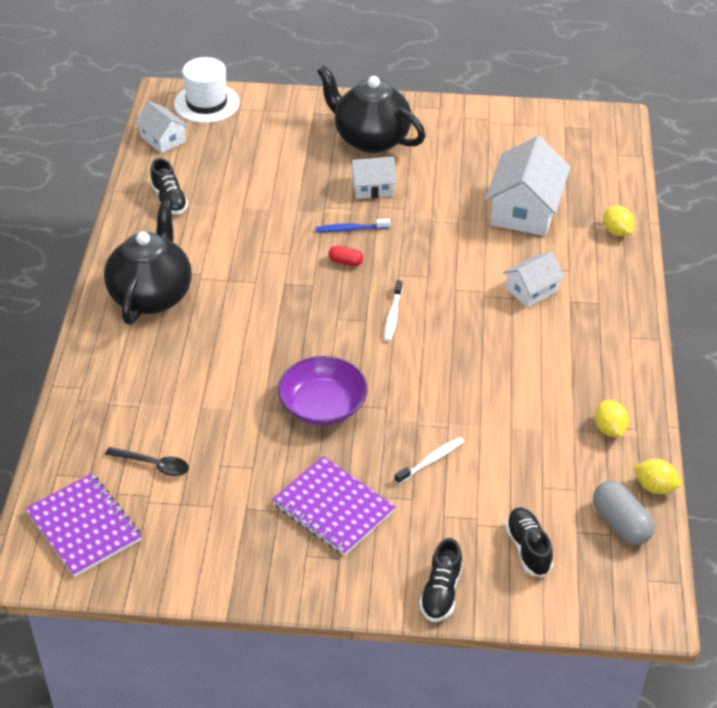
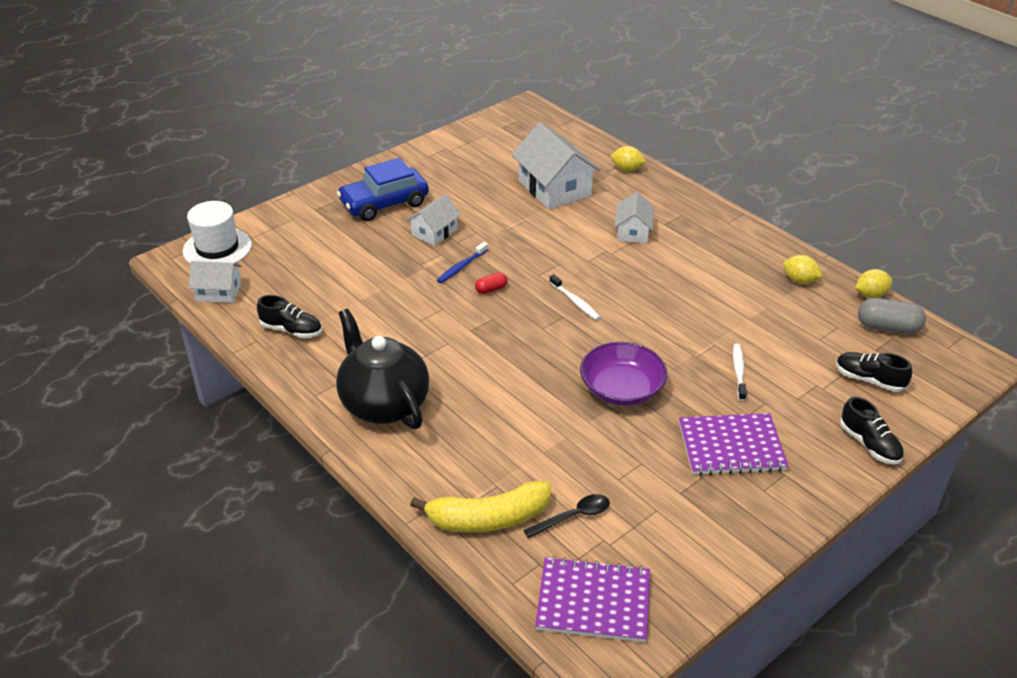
camera: 45 degrees left, 5 degrees down
black teapot [317,66,425,153] -> blue car [337,158,429,221]
none -> yellow banana [410,481,551,533]

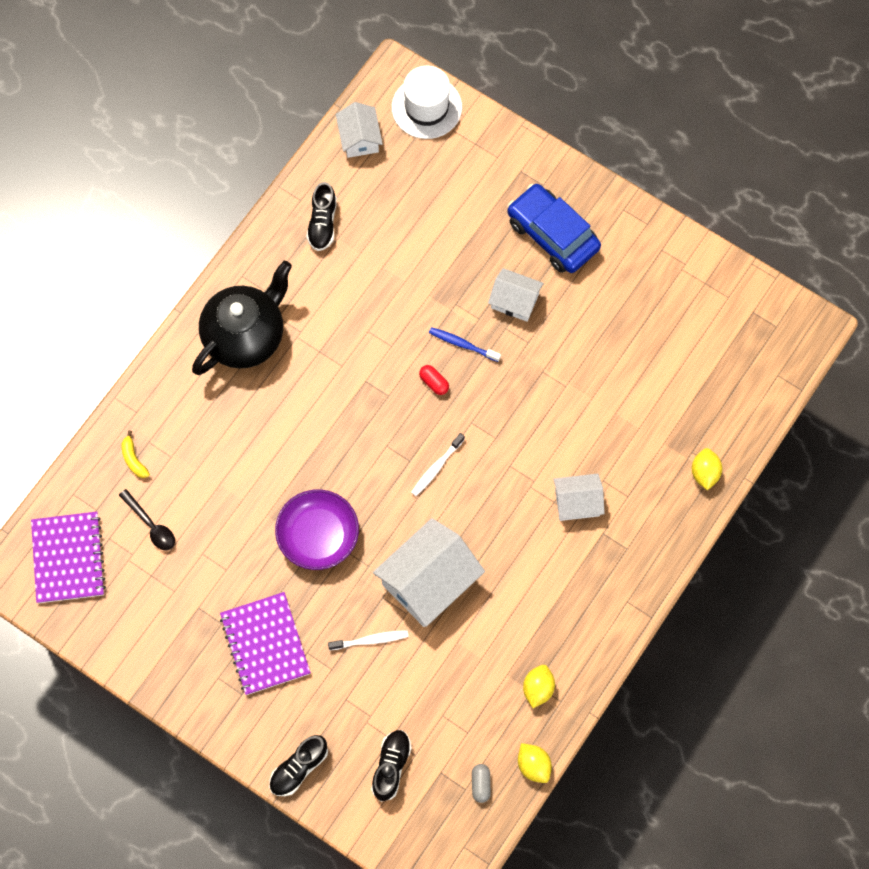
camera: 75 degrees right, 30 degrees up
yellow banana [410,481,551,533] -> yellow banana [122,431,150,478], size x0.44
white house [512,122,600,210] -> white house moved to [373,518,485,627]
grey capsule [858,298,926,334] -> grey capsule [472,764,491,803], size x0.56

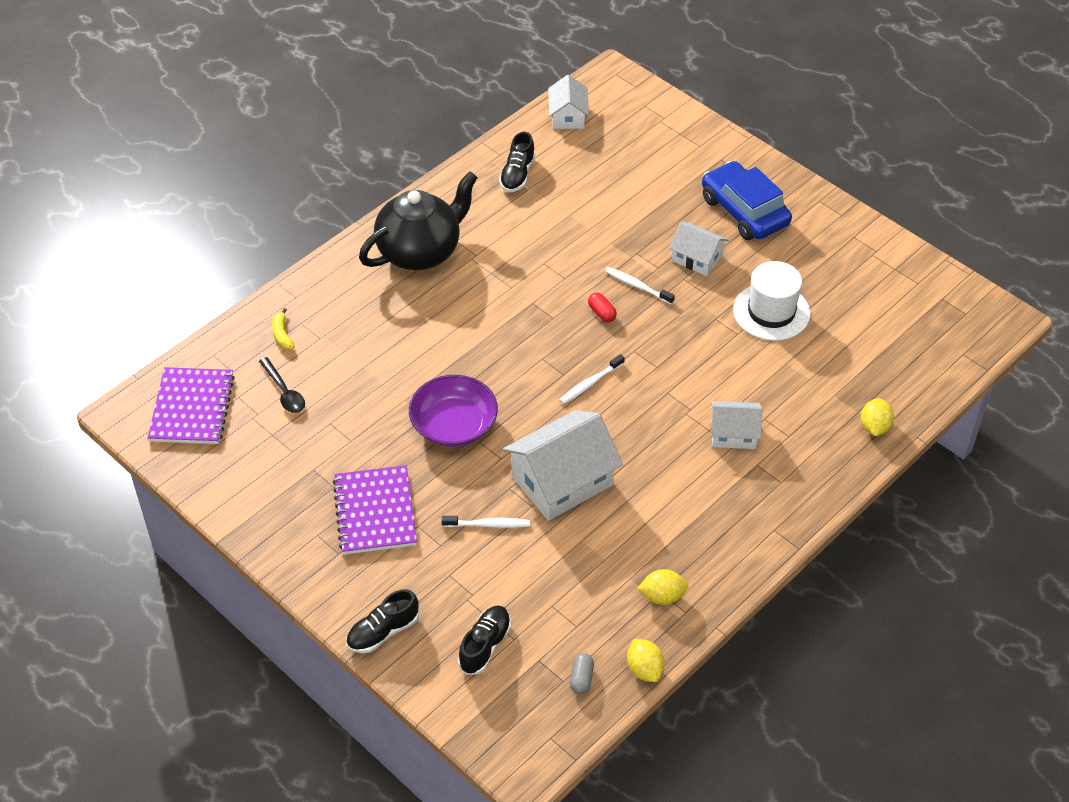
camera: 10 degrees right, 20 degrees down
white hat [392,66,462,139] -> white hat moved to [733,261,810,341]
blue toothbrush [429,327,501,362] -> white toothbrush [605,267,675,304]
yellow lemon [523,665,555,708] -> yellow lemon turned 60 degrees clockwise [637,569,688,605]

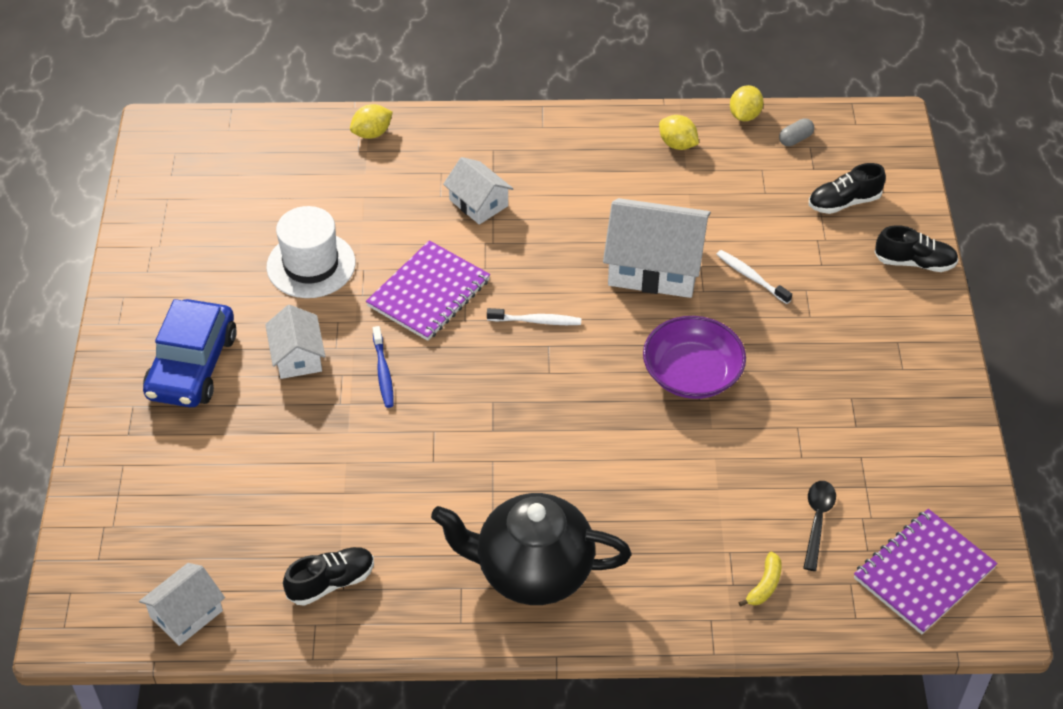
camera: 135 degrees left, 0 degrees up
purple notebook [333,465,417,554] -> purple notebook moved to [366,240,490,341]
red capsule [588,292,617,322] -> none
white toothbrush [605,267,675,304] -> blue toothbrush [373,326,394,408]

